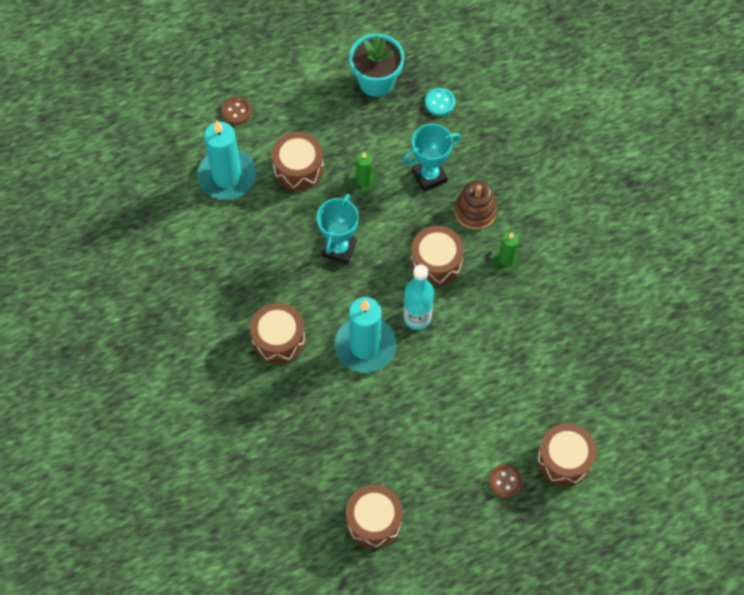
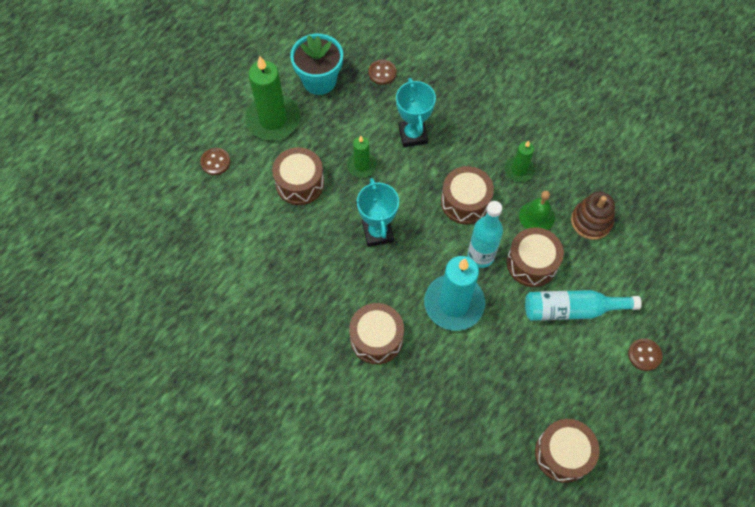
camera: 30 degrees left, 0 degrees up
turquoise candle [197,120,256,200] -> none
turquoise trophy [402,124,461,191] -> turquoise trophy turned 45 degrees counterclockwise [396,78,436,147]
turquoise button [425,88,455,116] -> brown button [369,59,396,85]
brown stacking toy [455,181,497,230] -> brown stacking toy moved to [571,192,615,240]
brown drum [537,423,596,486] -> brown drum moved to [507,227,564,287]
none -> green candle [245,56,300,140]
none -> green bell [519,191,555,230]
none -> turquoise bottle [525,290,642,321]

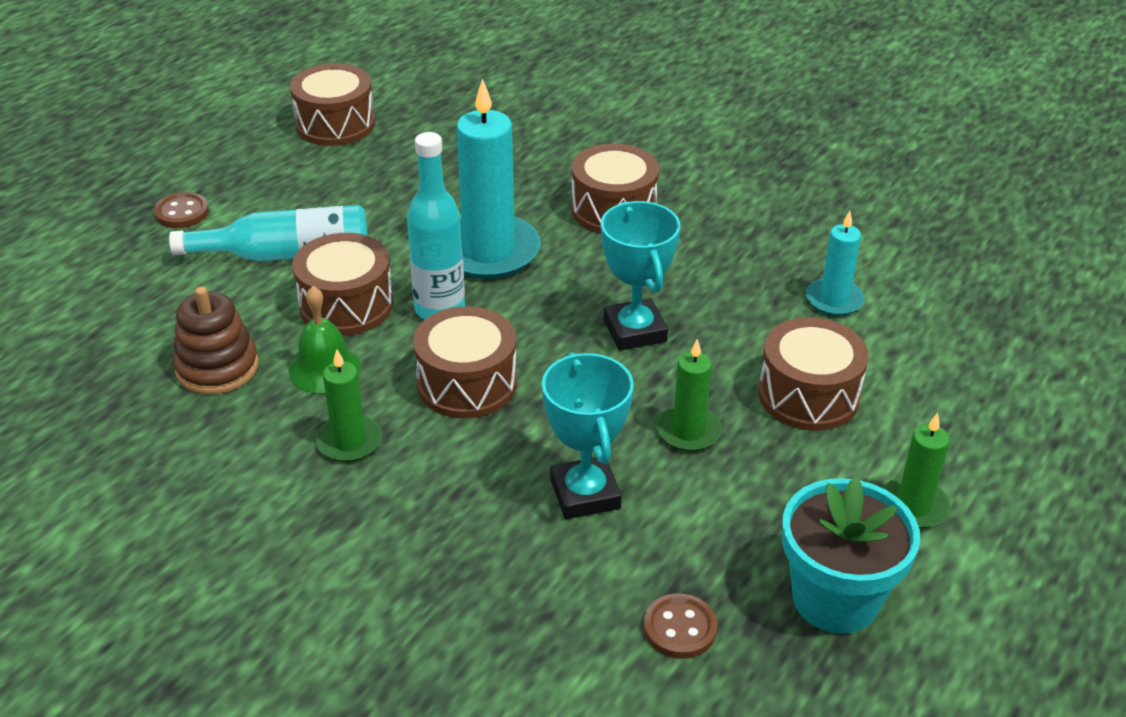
camera: 175 degrees right, 25 degrees down
brown button [200,148,231,175] -> none
green candle [245,56,300,140] -> green candle [883,413,950,528], size x0.54
none -> turquoise candle [806,211,865,316]

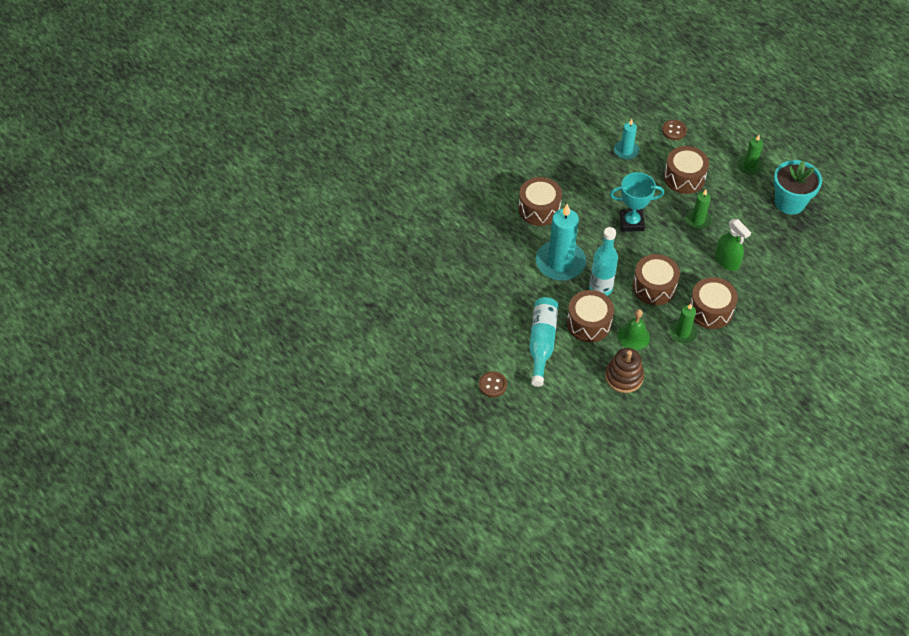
camera: 75 degrees left, 15 degrees up
brown drum [290,63,375,146] -> brown drum moved to [689,277,738,329]
turquoise trophy [542,352,634,519] -> green spray bottle [715,219,751,271]
brown button [644,593,717,659] -> brown button moved to [662,120,687,140]

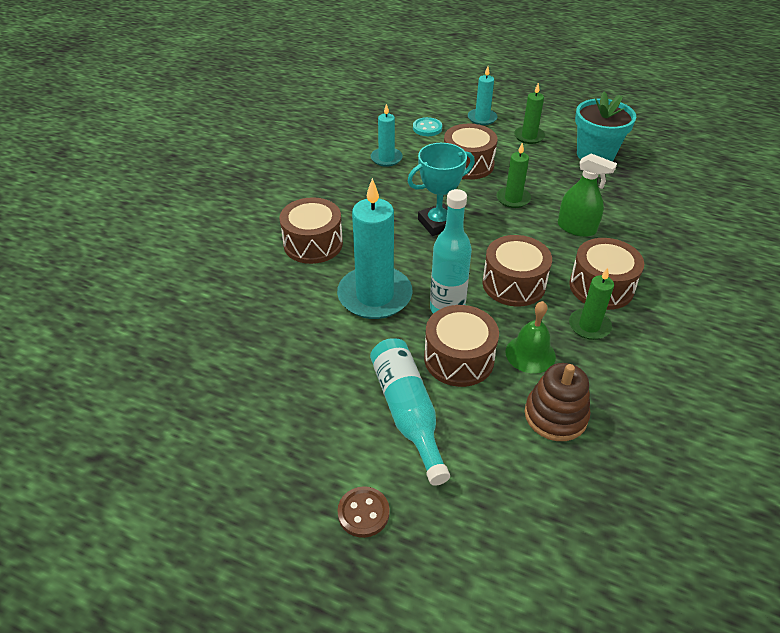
camera: 25 degrees left, 10 degrees down
brown button [662,120,687,140] -> turquoise button [413,117,442,136]
none -> turquoise candle [468,66,497,125]

